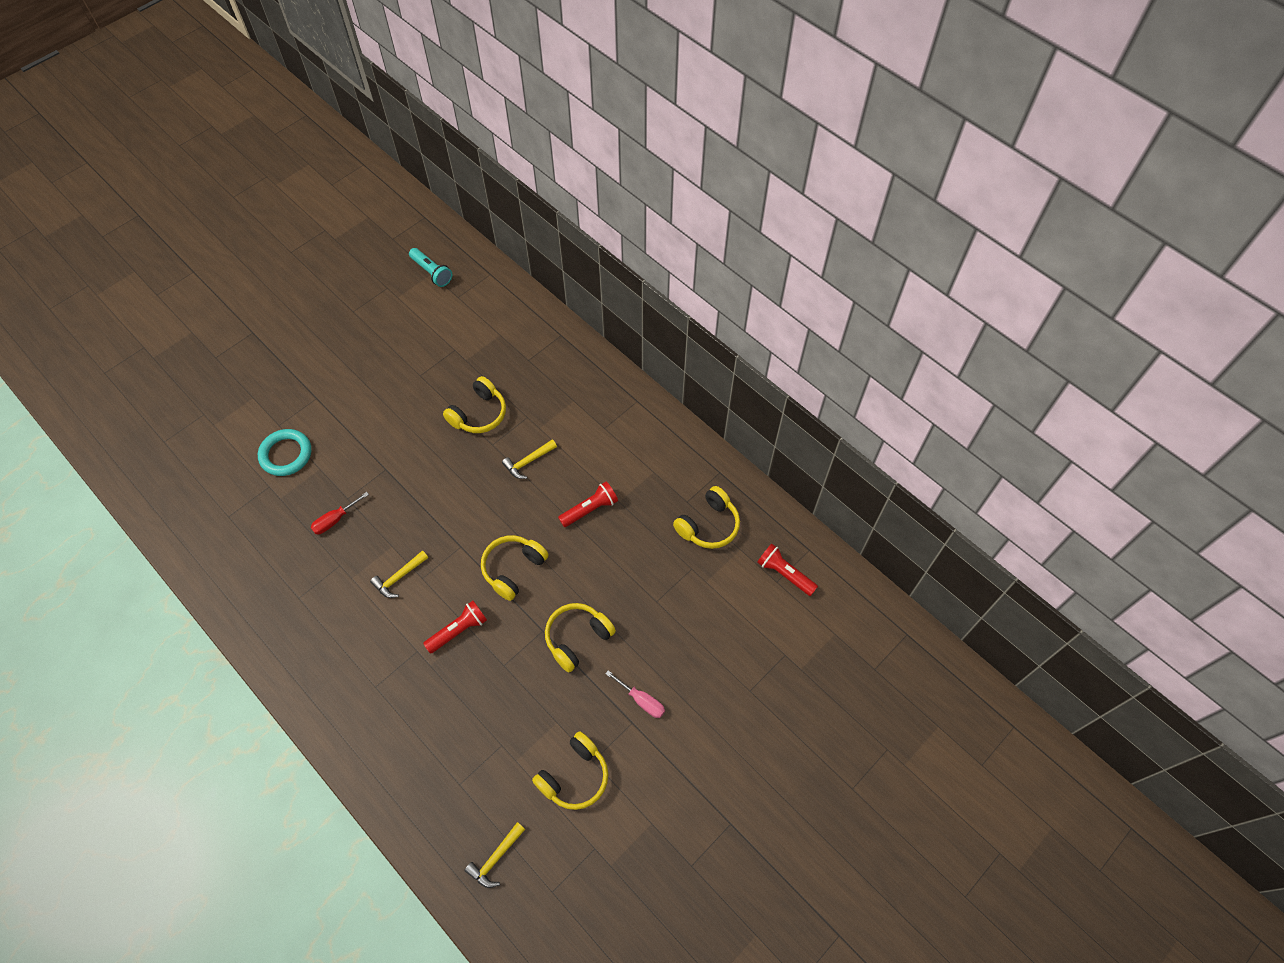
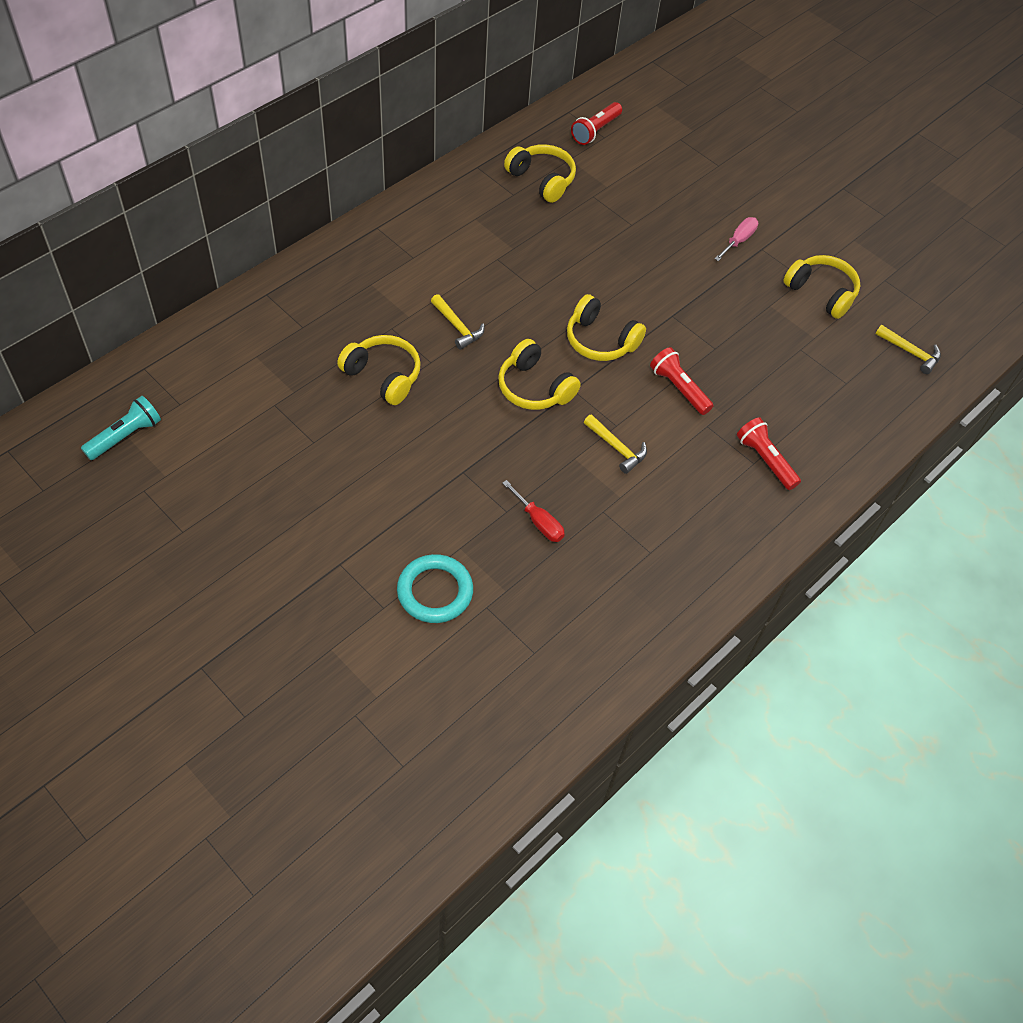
camera: 95 degrees left, 5 degrees down
yellow headphones [545,603,616,672] -> yellow headphones moved to [498,339,581,410]
red flashlight [558,482,618,527] -> red flashlight moved to [737,417,801,490]

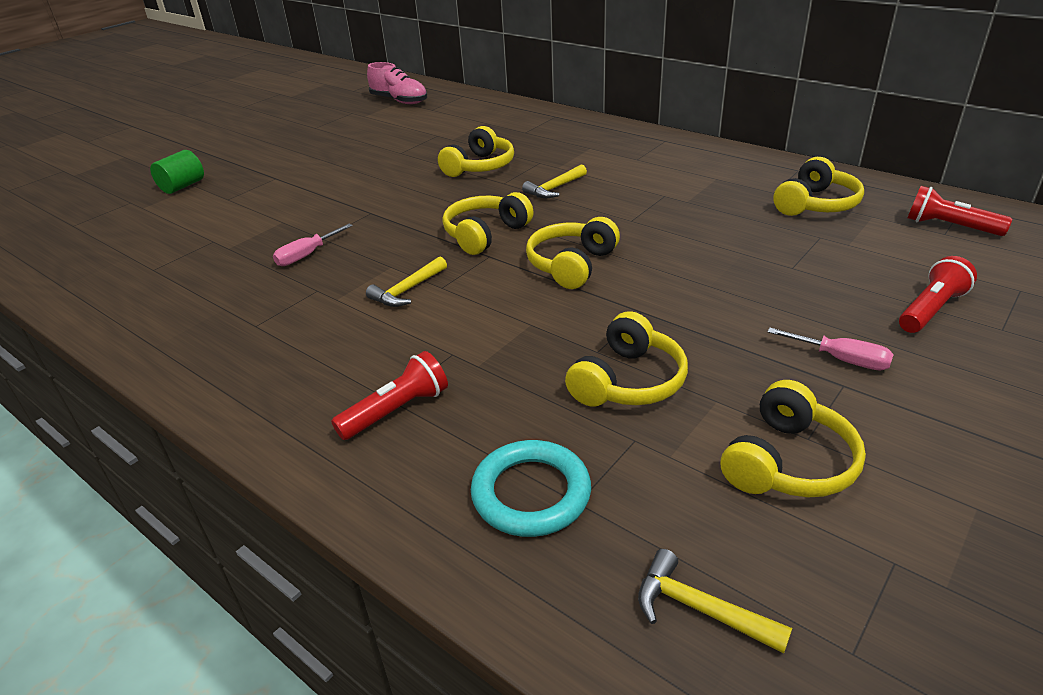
camera: 90 degrees right, 20 degrees down
turquoise flashlight [81,396,161,460] -> pink shoe [367,62,427,104]
turquoise ring [397,554,473,623] -> turquoise ring moved to [471,440,591,537]
red screwdriver [503,480,565,542] -> pink screwdriver [273,224,353,266]
red flashlight [650,347,714,415] -> red flashlight moved to [899,256,977,333]
yellow hammer [876,325,941,374] -> yellow hammer turned 90 degrees clockwise [638,549,792,654]
none -> green cylinder [150,150,204,194]
none -> yellow headphones [565,311,688,407]

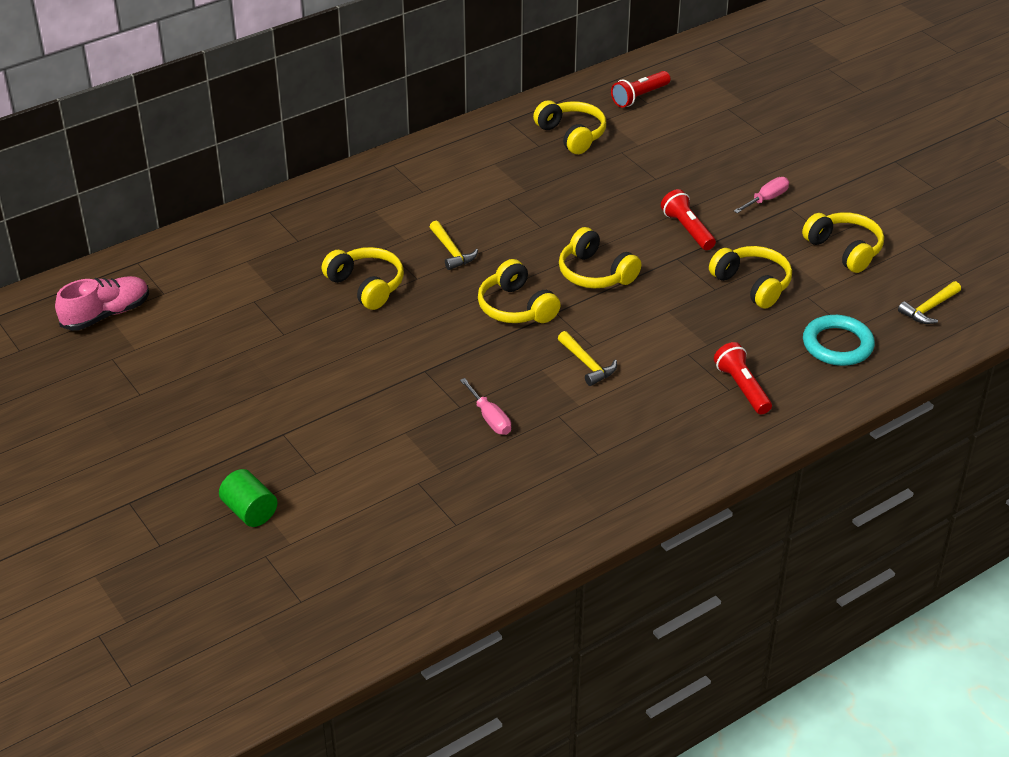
camera: 75 degrees left, 5 degrees up
red flashlight [899,256,977,333] -> red flashlight moved to [661,189,716,250]

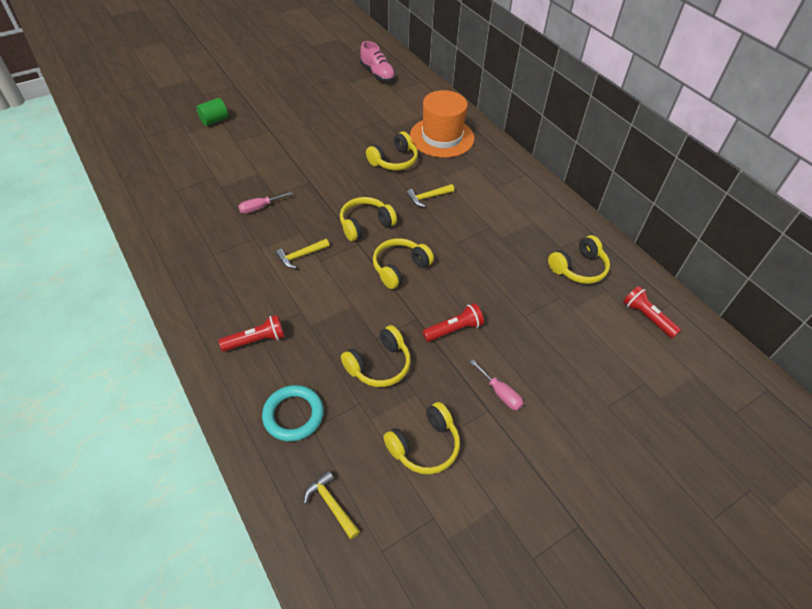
camera: 90 degrees right, 10 degrees up
none -> orange hat [410,90,474,158]

